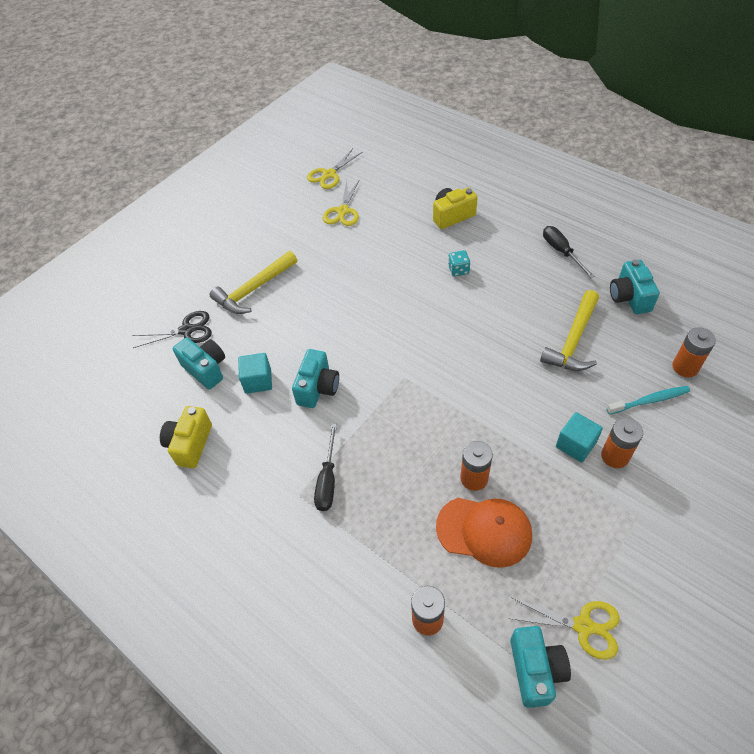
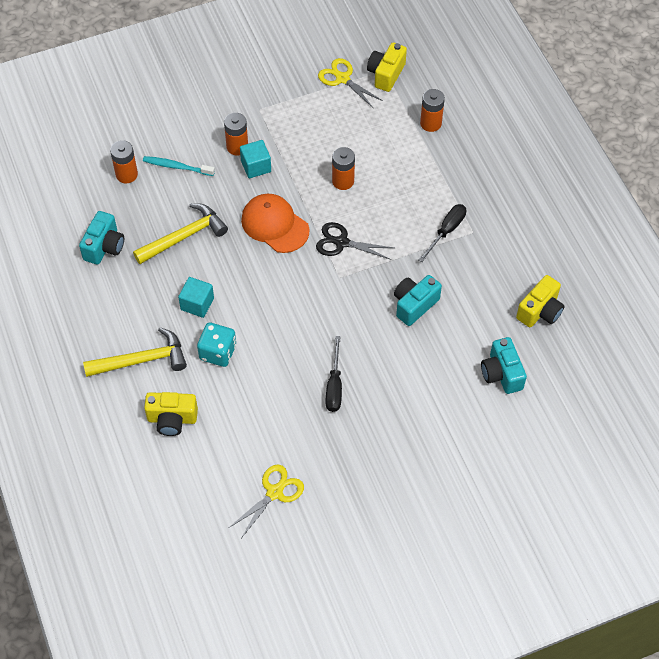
camera: 155 degrees left, 5 degrees up
black scissors [132,311,212,348] -> black scissors moved to [316,222,394,260]
yellow hammer [210,251,297,314] -> yellow hammer moved to [83,327,187,377]
turquoise cube [238,353,272,394] -> turquoise cube moved to [178,277,214,318]
yellow scissors [307,149,362,189] -> none
orange cap [436,498,532,568] -> orange cap moved to [241,194,310,253]
turquoise dice [448,250,470,277] -> turquoise dice [197,322,236,367], size x1.58
turquoise camera [510,626,571,708] -> yellow camera [367,43,407,92]
black screwdriver [543,226,595,278] -> black screwdriver moved to [326,336,342,412]

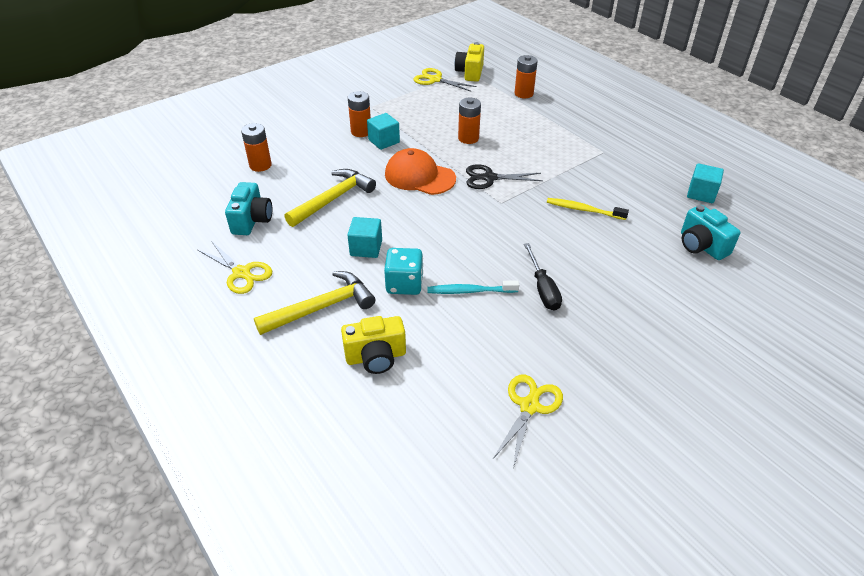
camera: 15 degrees left, 15 degrees down
turquoise toothbrush [143,156,215,176] -> turquoise toothbrush moved to [427,280,519,294]
turquoise camera [394,275,442,326] -> yellow toothbrush [547,198,629,220]
black screwdriver [419,204,466,262] -> none
yellow camera [516,275,565,327] -> turquoise cube [687,163,724,203]
none -> yellow scissors [198,241,272,294]

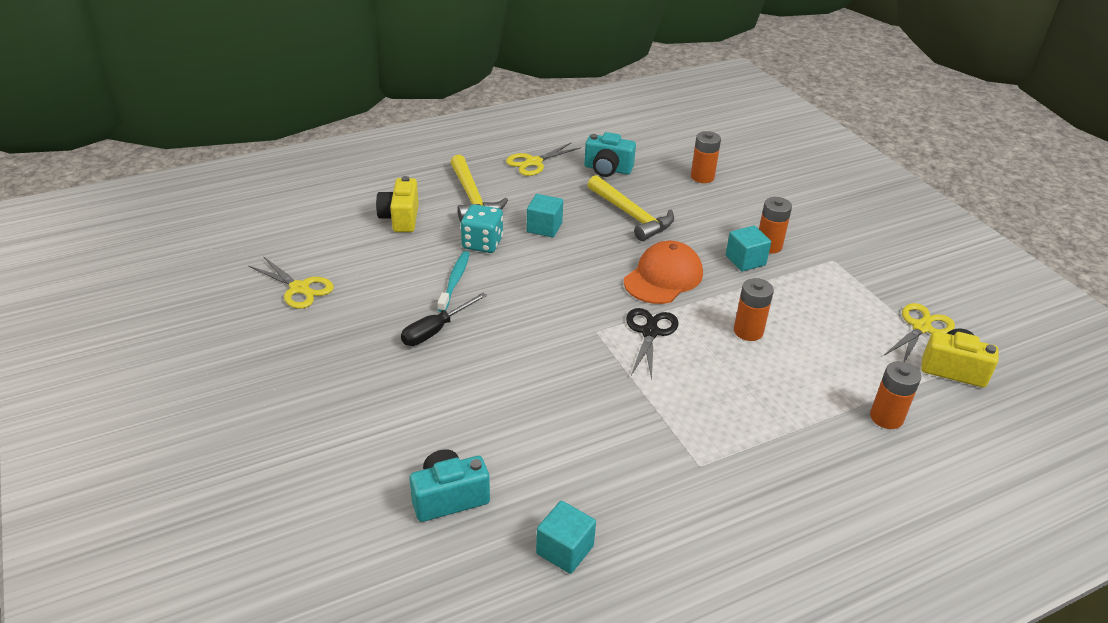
camera: 100 degrees right, 5 degrees down
black screwdriver [524,243,562,311] -> black screwdriver turned 45 degrees counterclockwise [401,293,487,346]
yellow toothbrush [547,198,629,220] -> none

